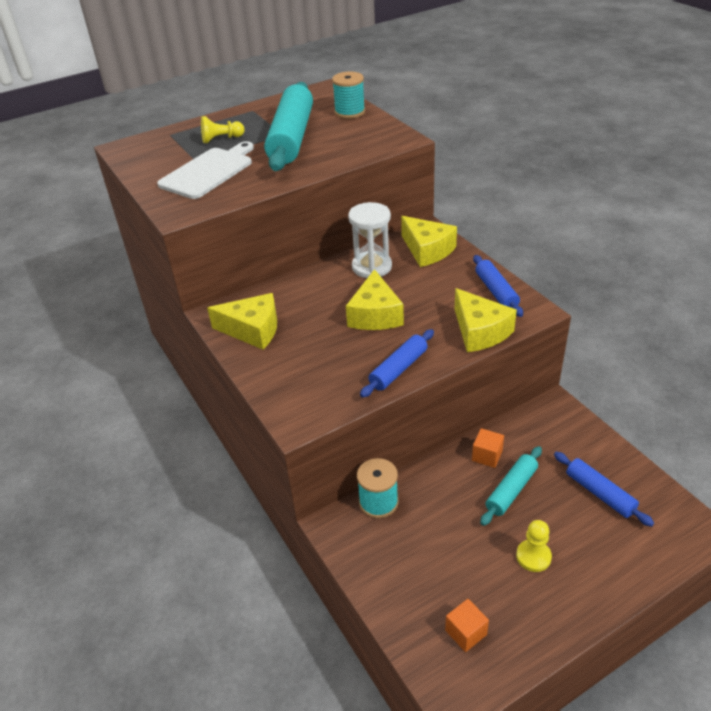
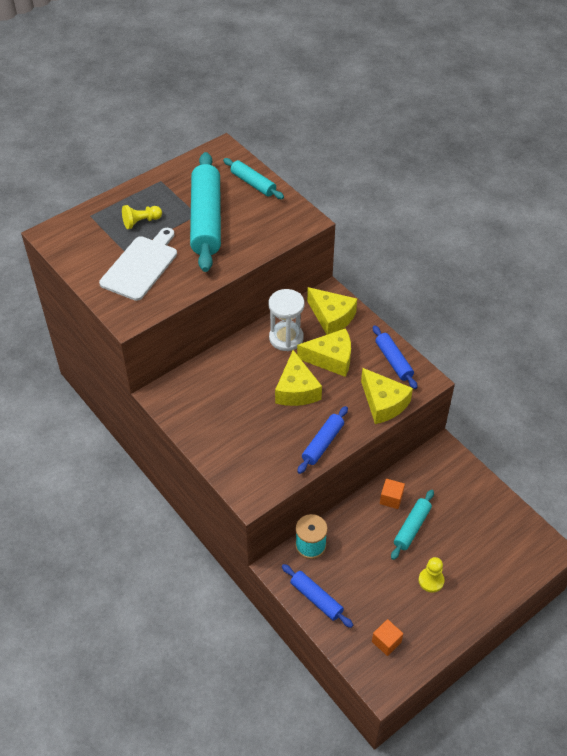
camera: 10 degrees left, 10 degrees up
yellow cheese [207,293,277,349] -> yellow cheese moved to [297,328,351,377]
turquoise spool [332,72,365,119] -> turquoise rolling pin [223,158,284,199]
blue rolling pin [554,452,654,527] -> blue rolling pin moved to [282,564,353,628]

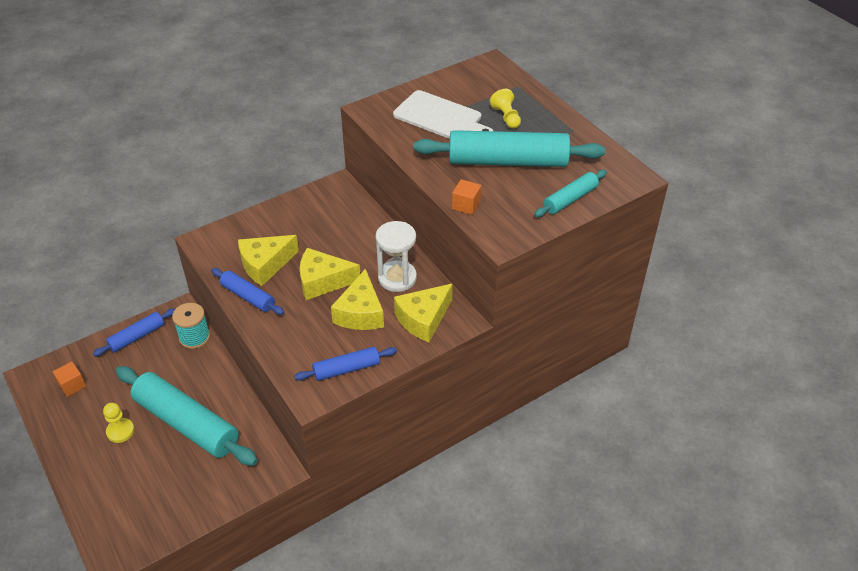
camera: 95 degrees right, 5 degrees down
yellow cheese [361,368,413,424] -> yellow cheese moved to [238,235,299,286]
orange cube [380,479,405,509] -> orange cube moved to [452,179,481,215]
turquoise rolling pin [391,490,434,560] -> turquoise rolling pin [116,366,258,466], size x1.95

